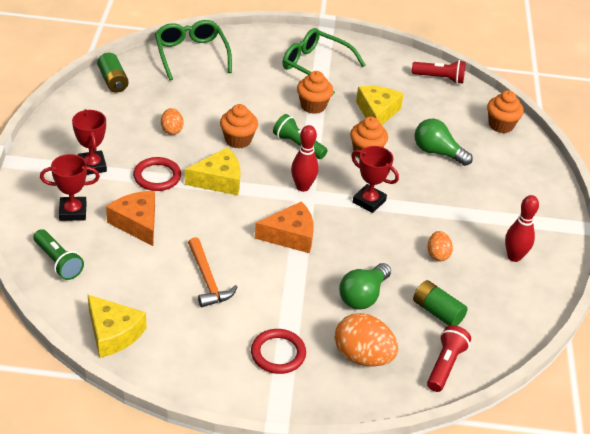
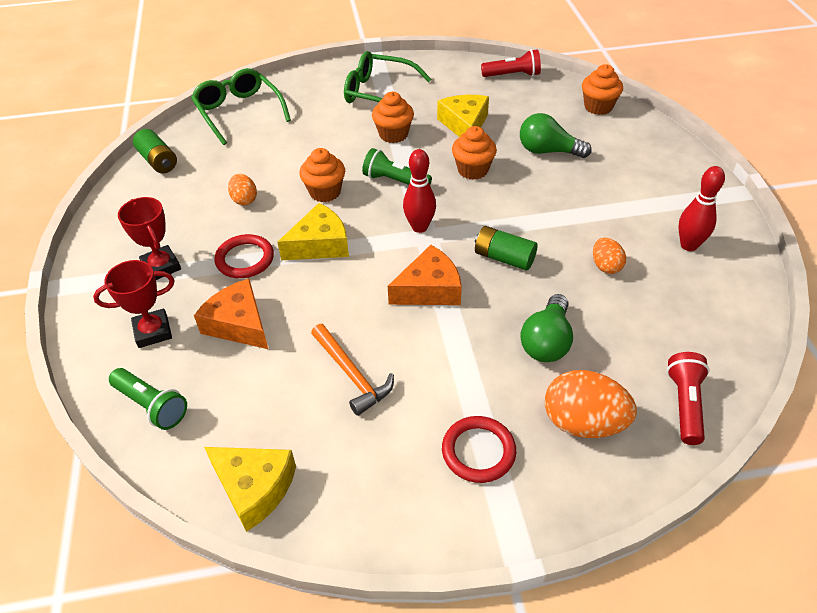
camera: 10 degrees left, 5 degrees up
red trophy [351,146,399,213] -> none
green battery [413,280,468,326] -> green battery moved to [475,226,538,271]

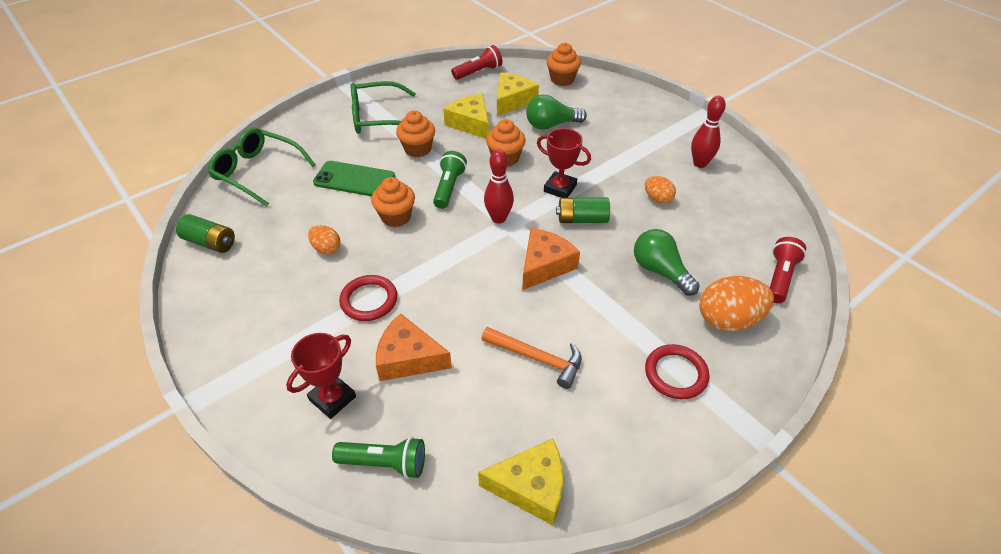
camera: 30 degrees left, 0 degrees up
red trophy [118,197,181,280] -> red trophy moved to [537,128,591,198]
yellow cheese [277,203,349,261] -> yellow cheese moved to [497,73,539,116]
green flashlight [362,148,432,185] -> green flashlight turned 105 degrees clockwise [433,151,467,209]
green light bulb [520,294,573,362] -> green light bulb turned 150 degrees clockwise [634,229,700,296]
red flashlight [667,352,710,445] -> red flashlight turned 45 degrees clockwise [770,237,806,304]
none -> green phone [313,161,395,197]

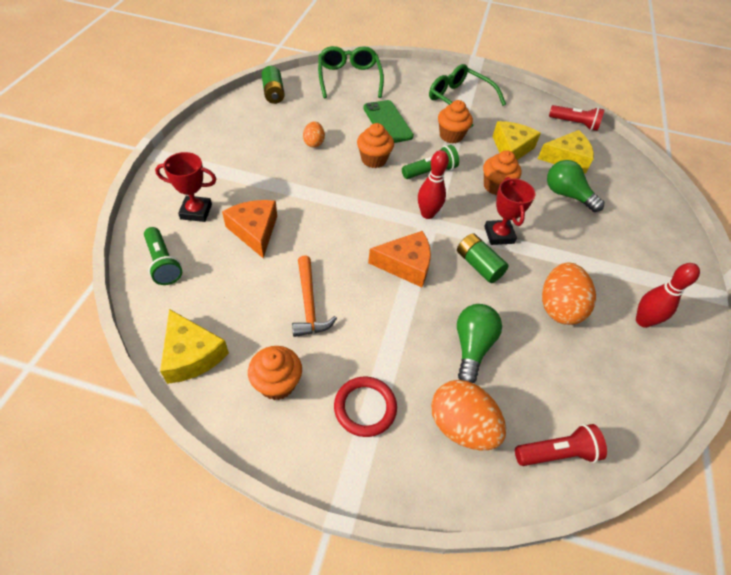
camera: 50 degrees right, 5 degrees up
red ring [339,275,397,321] -> none
orange cupcake [547,43,581,86] -> orange cupcake moved to [248,346,302,400]
orange egg [645,176,676,204] -> orange egg [542,263,596,325], size x1.80

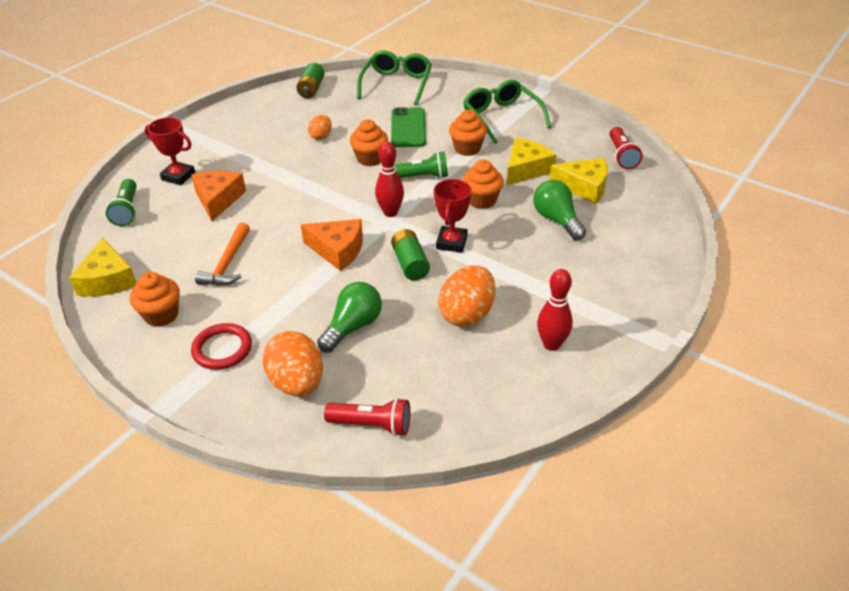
camera: 25 degrees right, 10 degrees down
red flashlight [549,105,604,131] -> red flashlight turned 45 degrees clockwise [610,127,643,169]

